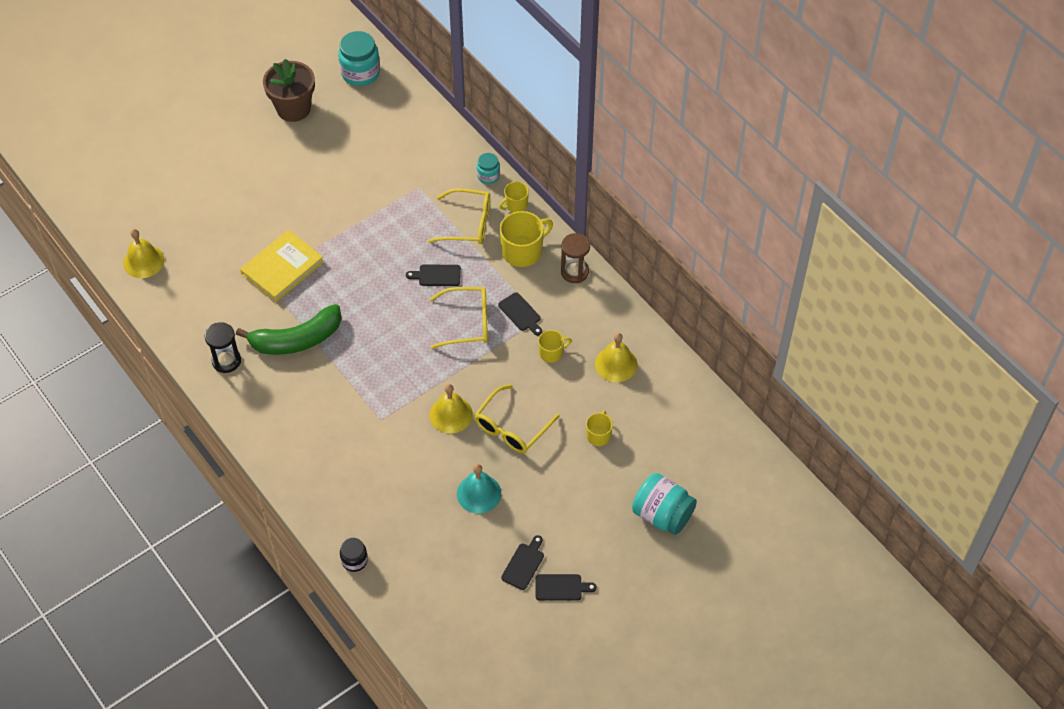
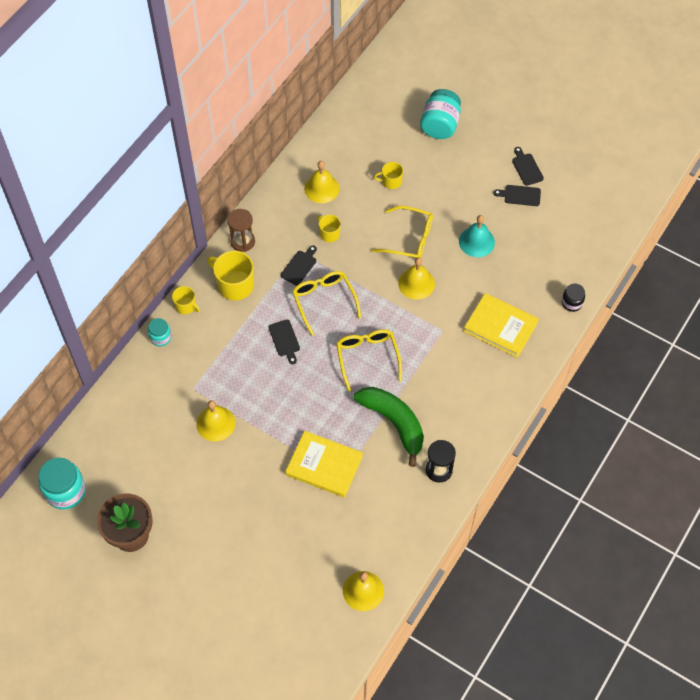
camera: 110 degrees left, 5 degrees up
yellow glasses [428,188,490,244] -> yellow glasses moved to [336,329,402,392]
none -> yellow bell [196,400,235,442]
none -> yellow book [464,293,539,358]

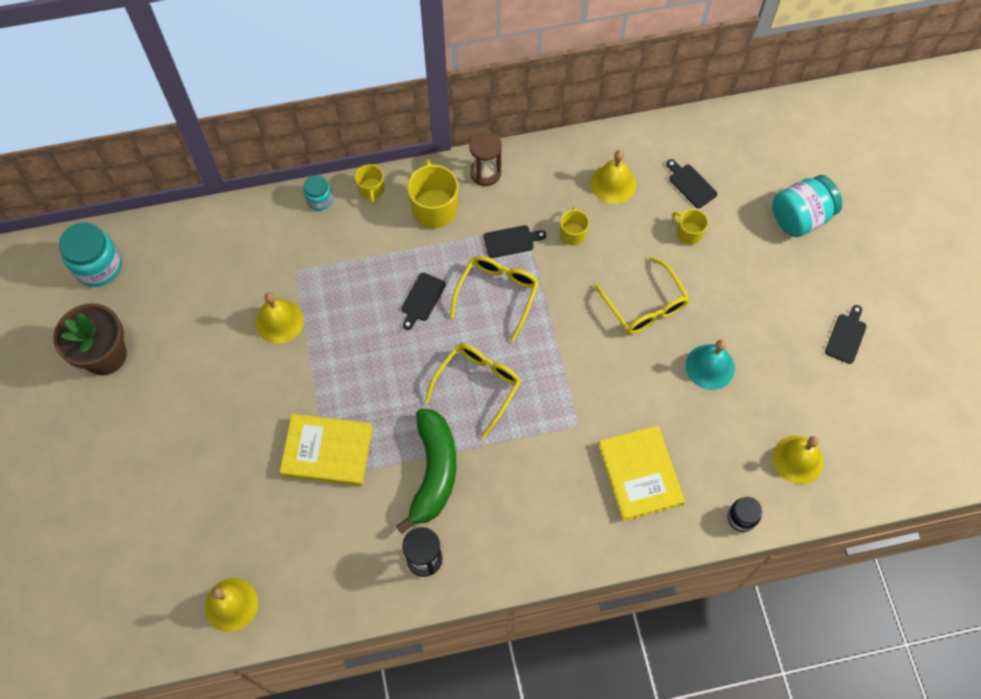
camera: 45 degrees right, 5 degrees up
yellow book [285,431,363,498] -> yellow book turned 60 degrees counterclockwise [280,414,373,486]
yellow bell [398,257,435,300] -> yellow bell moved to [772,436,824,484]
black cutting board [493,185,541,206] -> black cutting board moved to [666,159,717,208]

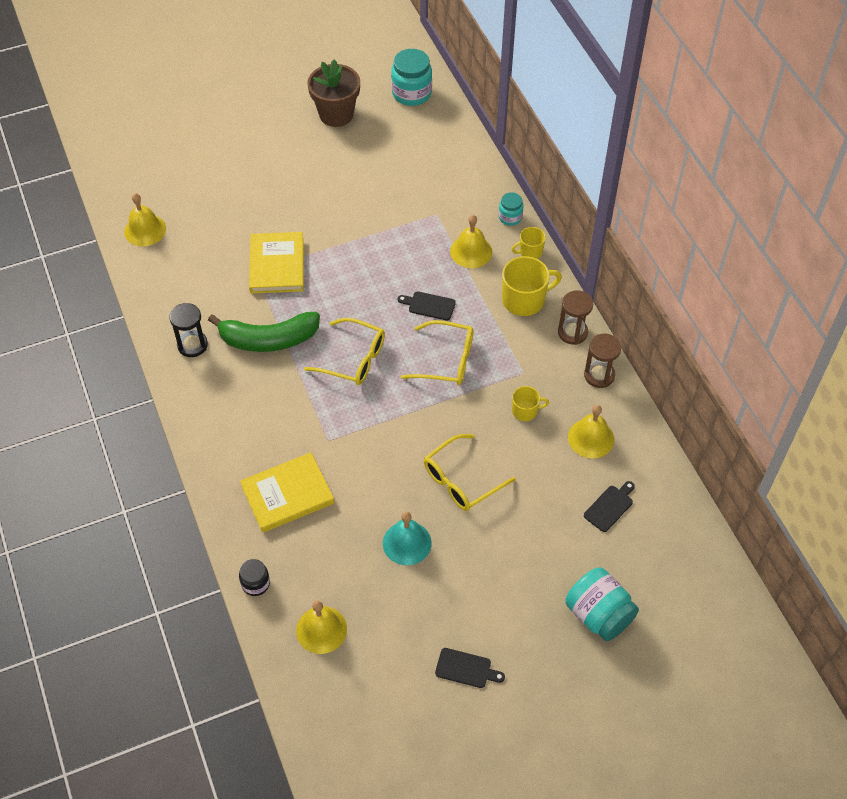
camera: 80 degrees right, 10 degrees down
yellow bell [255,293,304,344] -> yellow bell moved to [450,215,492,268]
black cutting board [484,225,546,258] -> none
yellow mug [672,209,708,245] -> none
none -> brown hourglass [584,334,621,388]

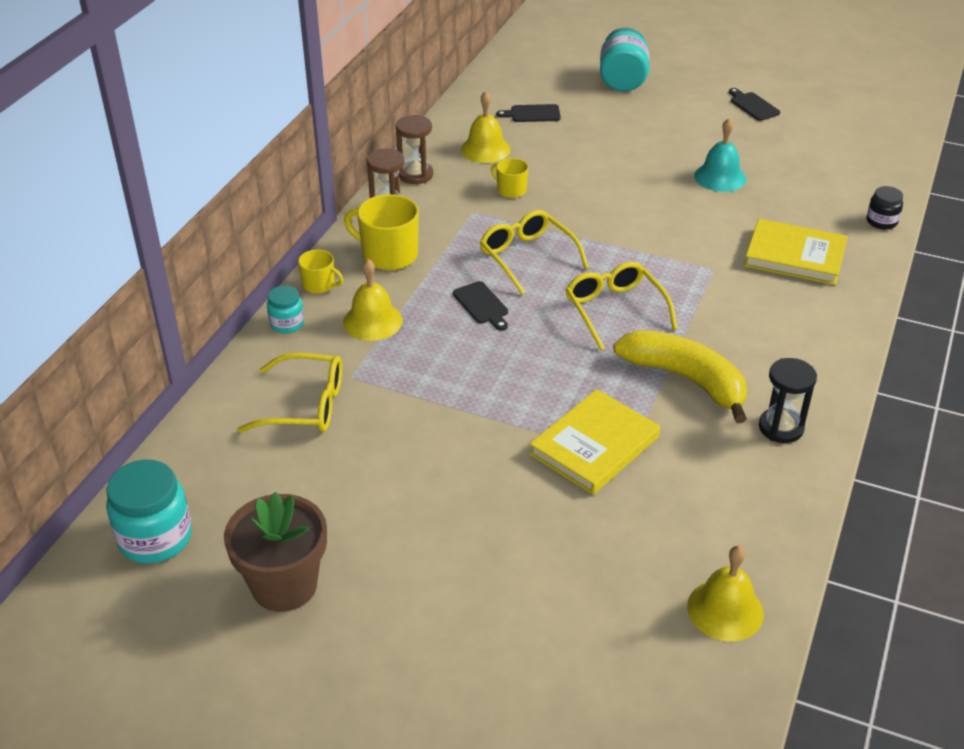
camera: 135 degrees left, 15 degrees down
green banana [208,312,320,352] -> yellow banana [613,330,747,423]
yellow bell [296,601,347,654] -> none
yellow glasses [424,434,516,511] -> yellow glasses moved to [238,353,342,432]

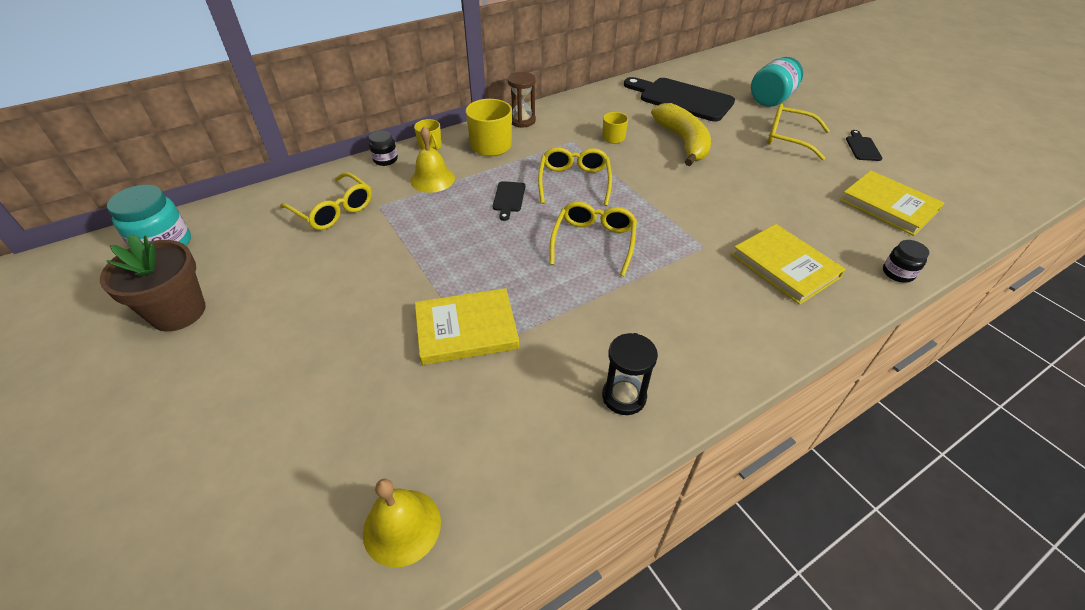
camera: 35 degrees right, 5 degrees up
turquoise jar [267,285,304,333] -> black jar [369,130,398,166]
brown hourglass [396,115,433,184] -> none
yellow bell [461,91,511,163] -> none
black cutting board [496,104,561,122] -> black cutting board [624,77,735,122], size x2.29
yellow banana [613,330,747,423] -> yellow banana moved to [651,103,711,166]
turquoise bell [694,118,746,192] -> none
none -> yellow glasses [767,104,830,160]
none -> yellow book [840,170,944,236]

